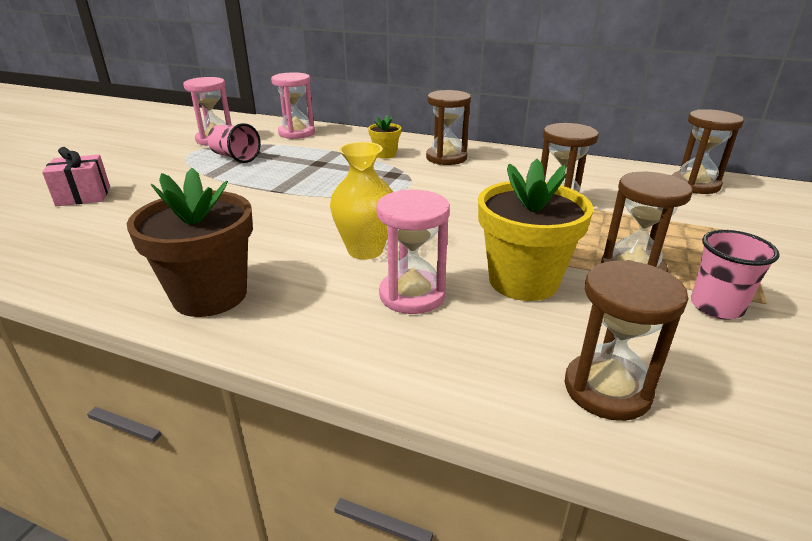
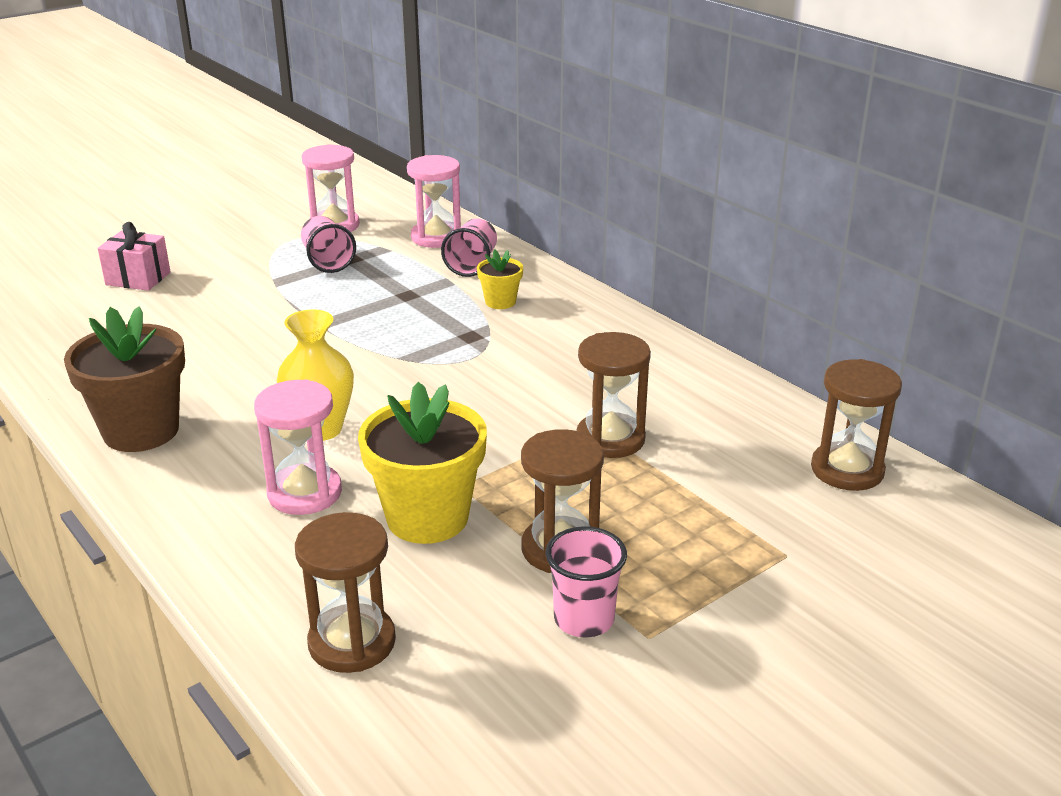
camera: 30 degrees right, 0 degrees up
brown hourglass [426,90,471,165] -> none
none -> pink cup [441,218,497,277]

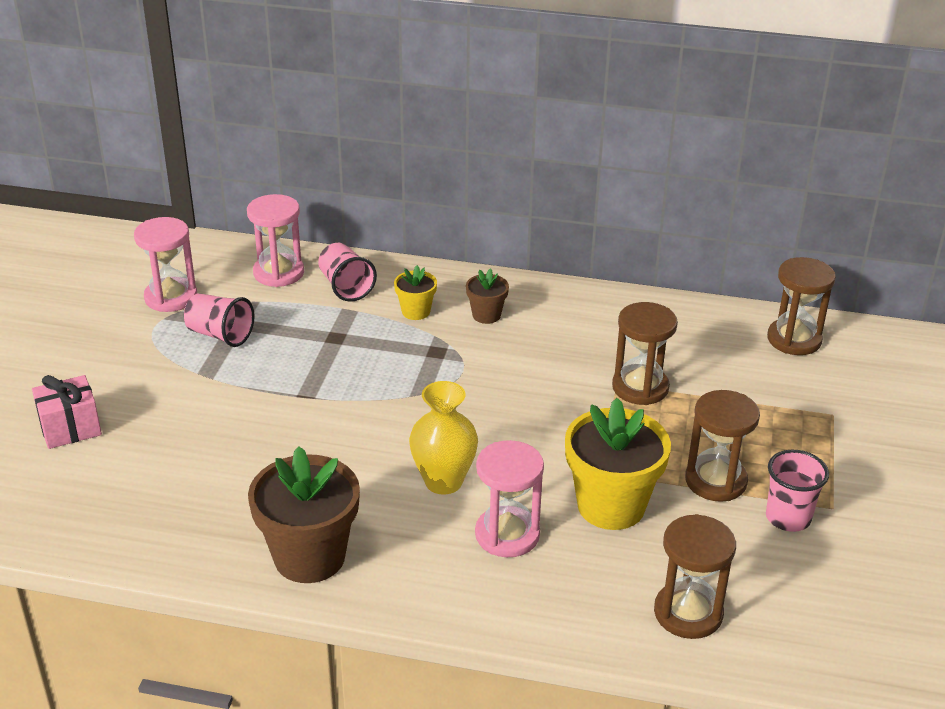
camera: 40 degrees left, 5 degrees up
none -> brown flower pot [466,268,509,324]

